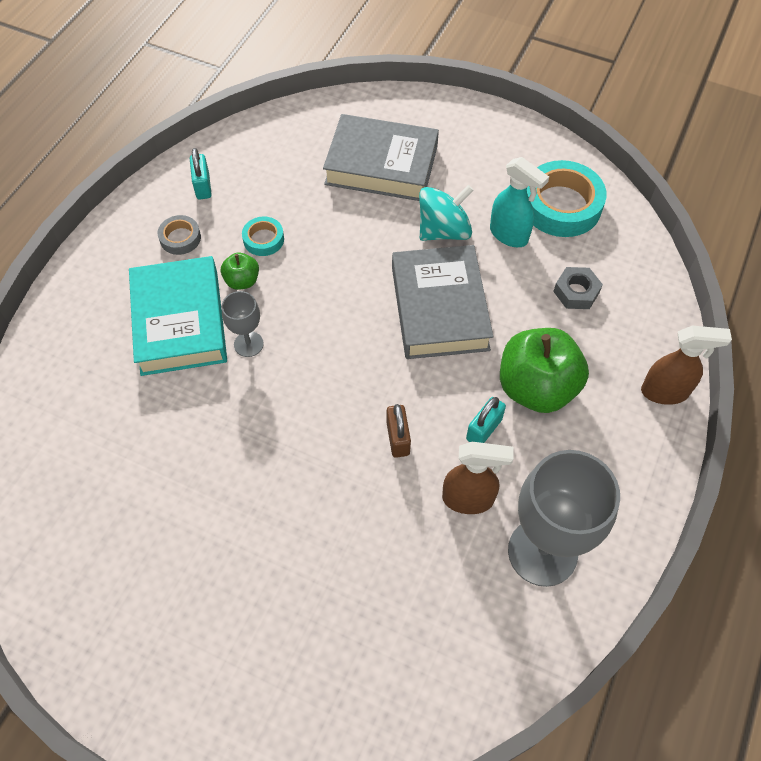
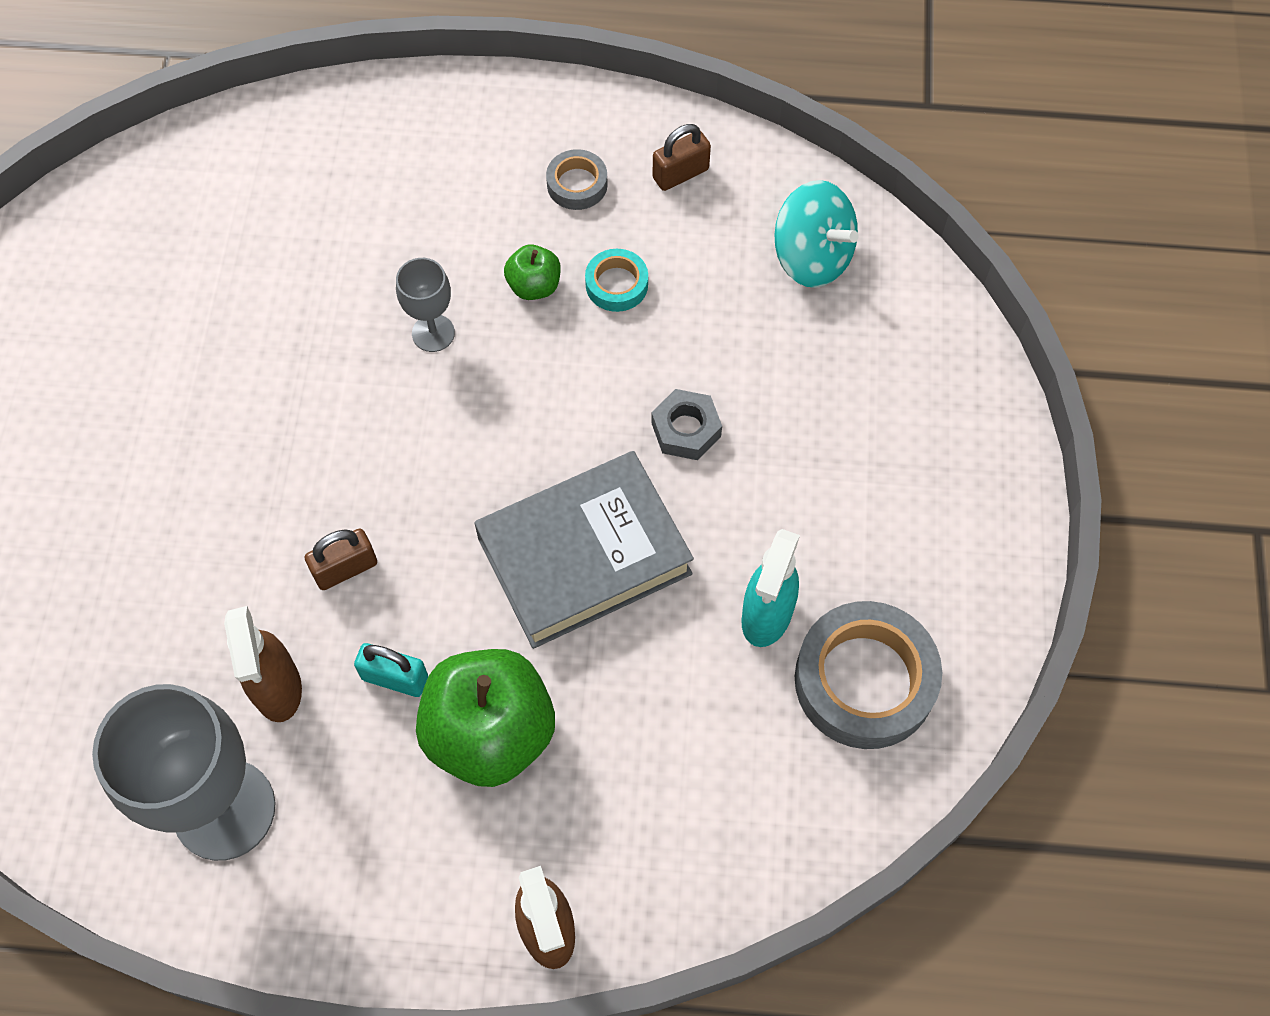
camera: 70 degrees right, 5 degrees up
turquoise book [129,256,227,376] -> none
turquoise padlock [190,148,212,200] -> brown padlock [652,124,711,191]
grey book [323,114,439,201] -> none
turquoise spinning top [419,185,473,241] -> turquoise spinning top moved to [774,180,858,288]
turquoise tape [527,160,607,237] -> grey tape [795,601,942,749]
grey nut [553,267,603,309] -> grey nut moved to [651,389,722,460]

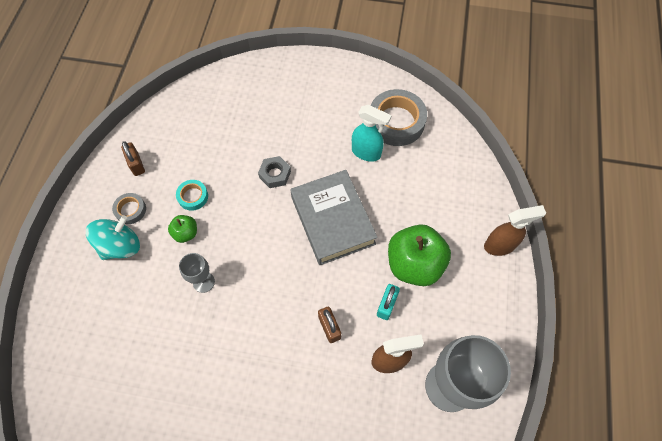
camera: 85 degrees left, 0 degrees up
turquoise spinning top [774,180,858,288] -> turquoise spinning top moved to [86,215,140,260]

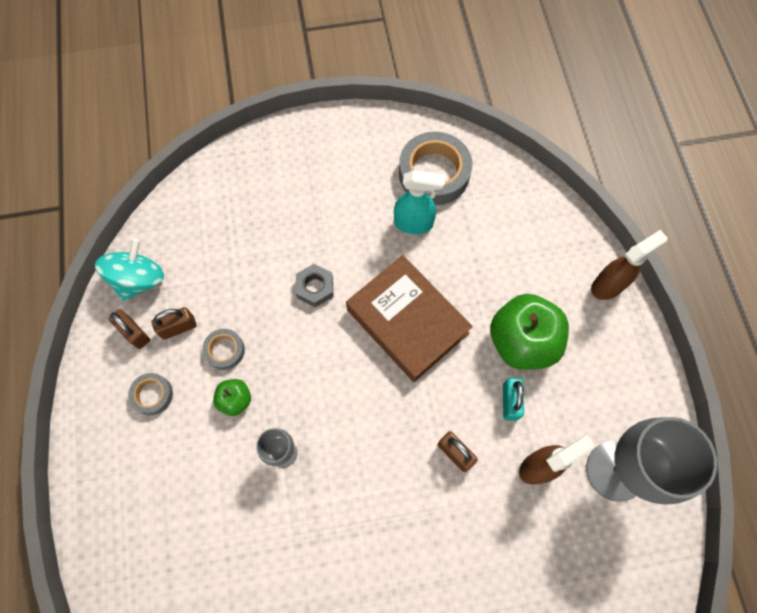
camera: 20 degrees left, 5 degrees up
turquoise spinning top [86,215,140,260] -> turquoise spinning top moved to [95,238,164,301]
turquoise tape [176,180,208,211] -> grey tape [202,329,245,370]
grey book [290,170,378,265] -> brown book [346,255,473,382]
none -> brown padlock [152,307,197,339]

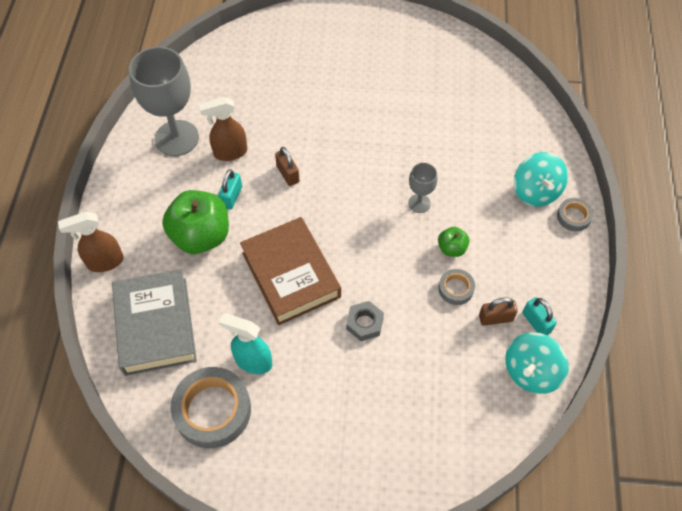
camera: 165 degrees left, 10 degrees down
brown padlock [109,309,150,349] -> turquoise padlock [522,297,557,335]
grey tape [128,373,173,415] -> grey tape moved to [557,198,593,231]
none -> grey book [112,269,197,376]
none -> turquoise spinning top [514,152,568,207]

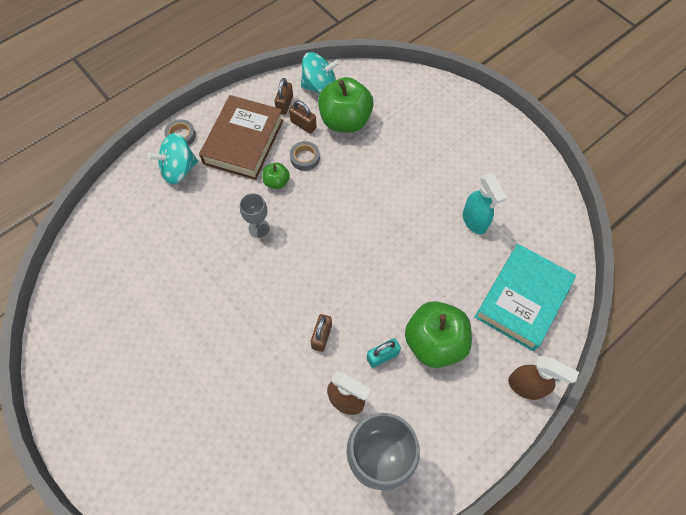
camera: 135 degrees left, 5 degrees up
grey book [112,269,197,376] -> turquoise book [475,244,576,351]
grey tape [171,367,251,448] -> none
brown book [240,217,341,325] -> brown book moved to [199,95,284,180]
grey nut [346,301,384,341] -> none
turquoise spinning top [514,152,568,207] -> turquoise spinning top turned 150 degrees counterclockwise [148,133,198,184]
turquoise padlock [522,297,557,335] -> brown padlock [275,78,293,115]
none -> green apple [318,77,374,133]

